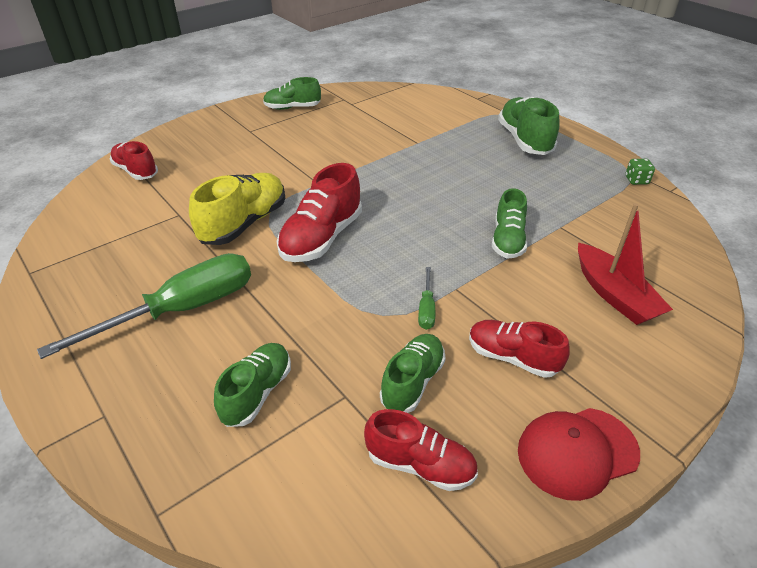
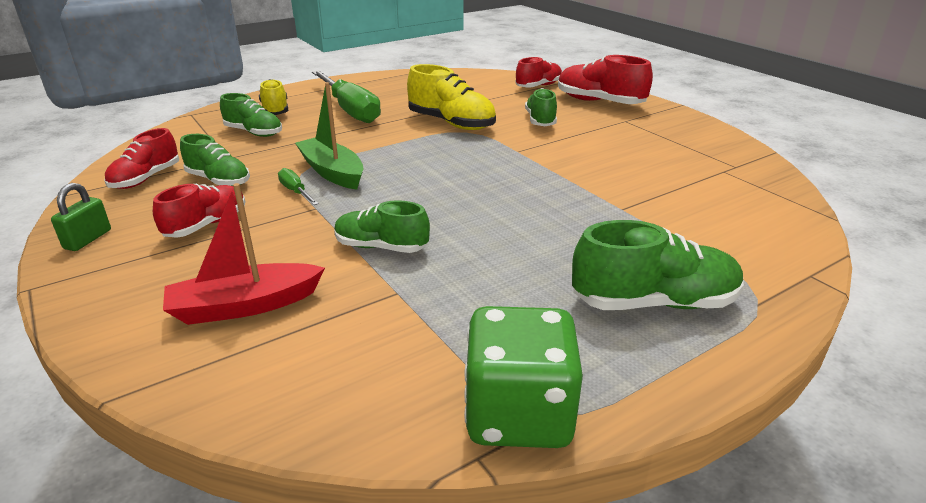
camera: 95 degrees right, 10 degrees down
green shoe [263,77,321,110] -> green shoe moved to [525,88,557,126]
red shoe [277,163,362,262] -> red shoe moved to [558,55,653,104]
green screwdriver [418,267,435,330] -> green screwdriver turned 45 degrees clockwise [278,168,319,205]
red cap [518,408,640,501] -> green padlock [51,183,111,251]
green dice [625,159,655,185] -> green dice [464,306,583,448], size x2.49
none -> yellow shoe [259,79,288,115]
none -> green boat [295,82,364,190]

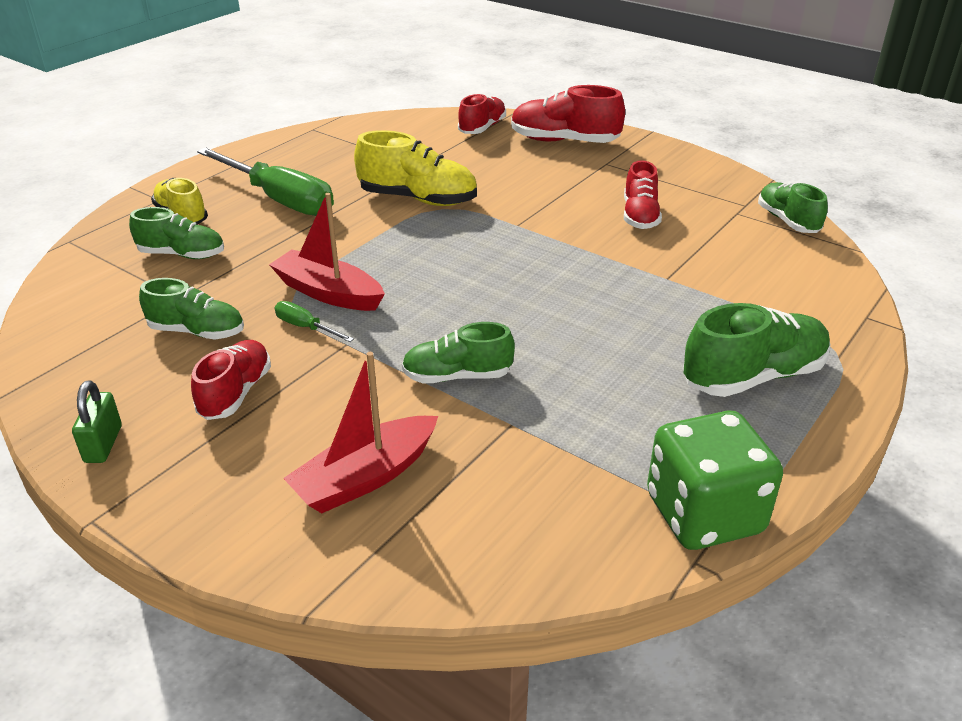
camera: 20 degrees left, 5 degrees up
red shoe [104,128,179,189] -> red shoe moved to [624,160,662,229]
green boat [295,82,364,190] -> red boat [269,193,385,311]
green shoe [525,88,557,126] -> green shoe moved to [758,182,828,233]

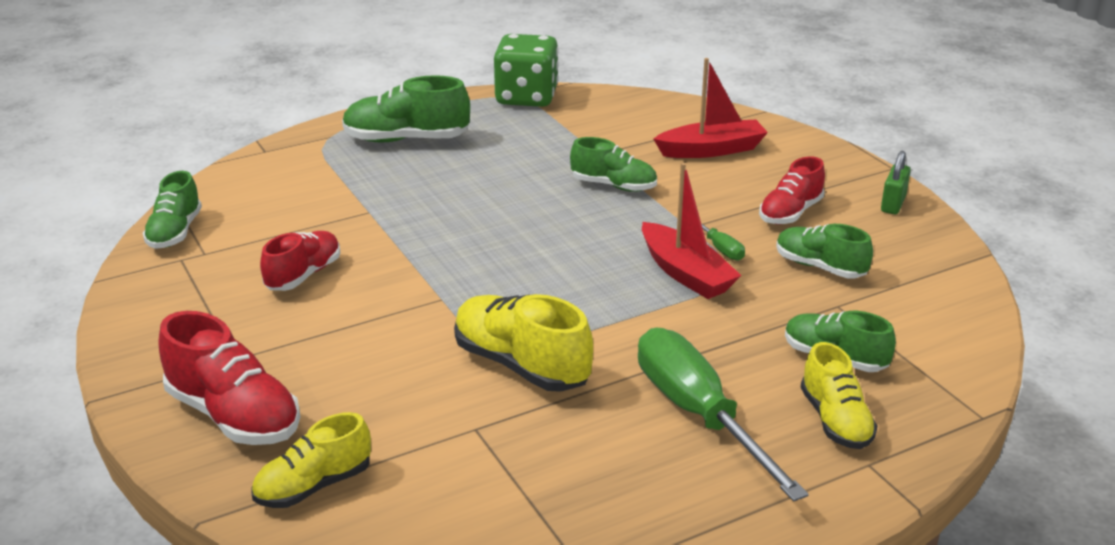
camera: 155 degrees left, 5 degrees down
red shoe [458,94,506,134] -> yellow shoe [252,412,371,508]

